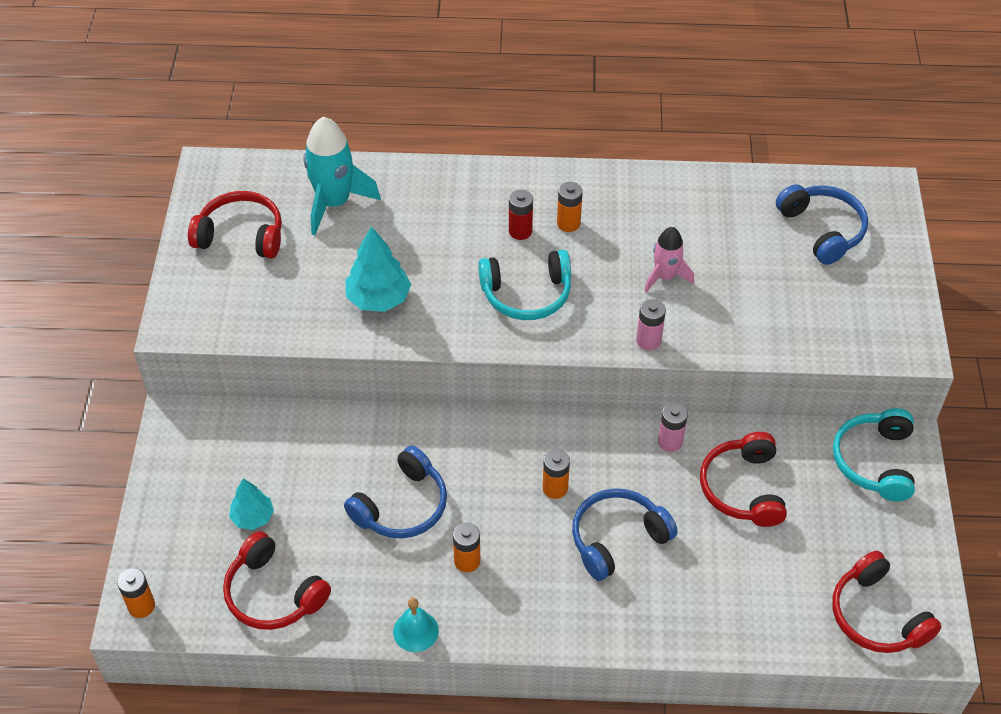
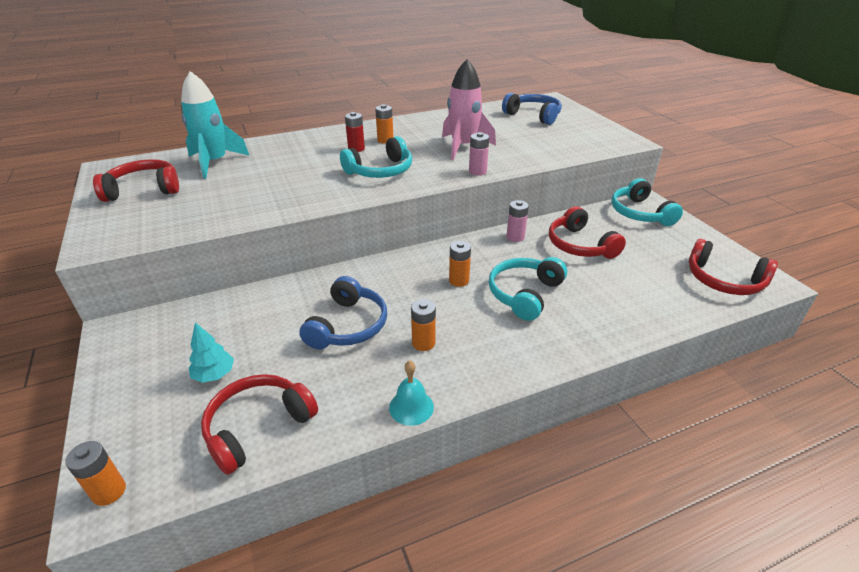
camera: 25 degrees left, 15 degrees down
red headphones [223,531,331,630] -> red headphones turned 120 degrees clockwise [201,374,318,475]
turquoise tree [346,226,411,312] -> none
blue headphones [572,488,678,581] -> turquoise headphones [489,257,567,321]
pink rocket [644,227,694,293] -> pink rocket [442,59,496,160], size x1.65

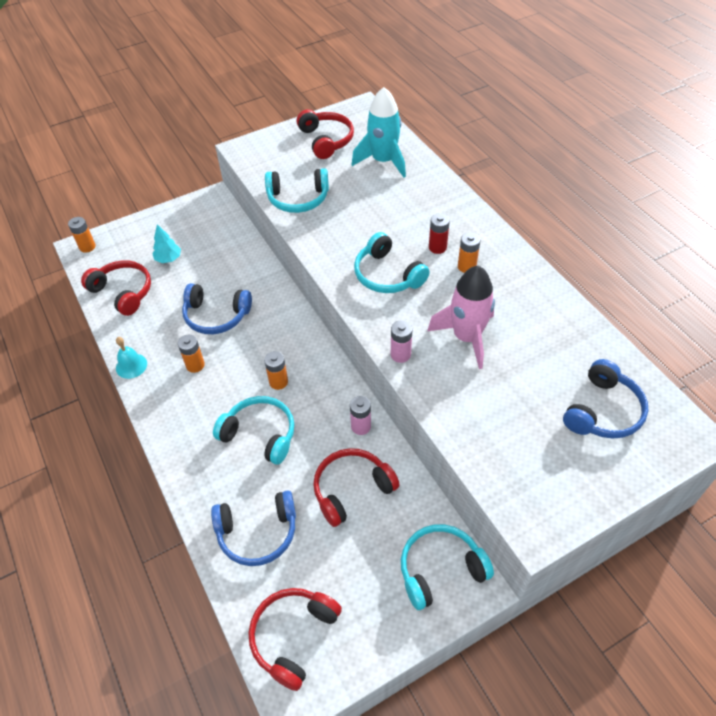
camera: 85 degrees right, 15 degrees up
none -> blue headphones [211,490,296,566]
none -> turquoise headphones [265,168,329,213]

